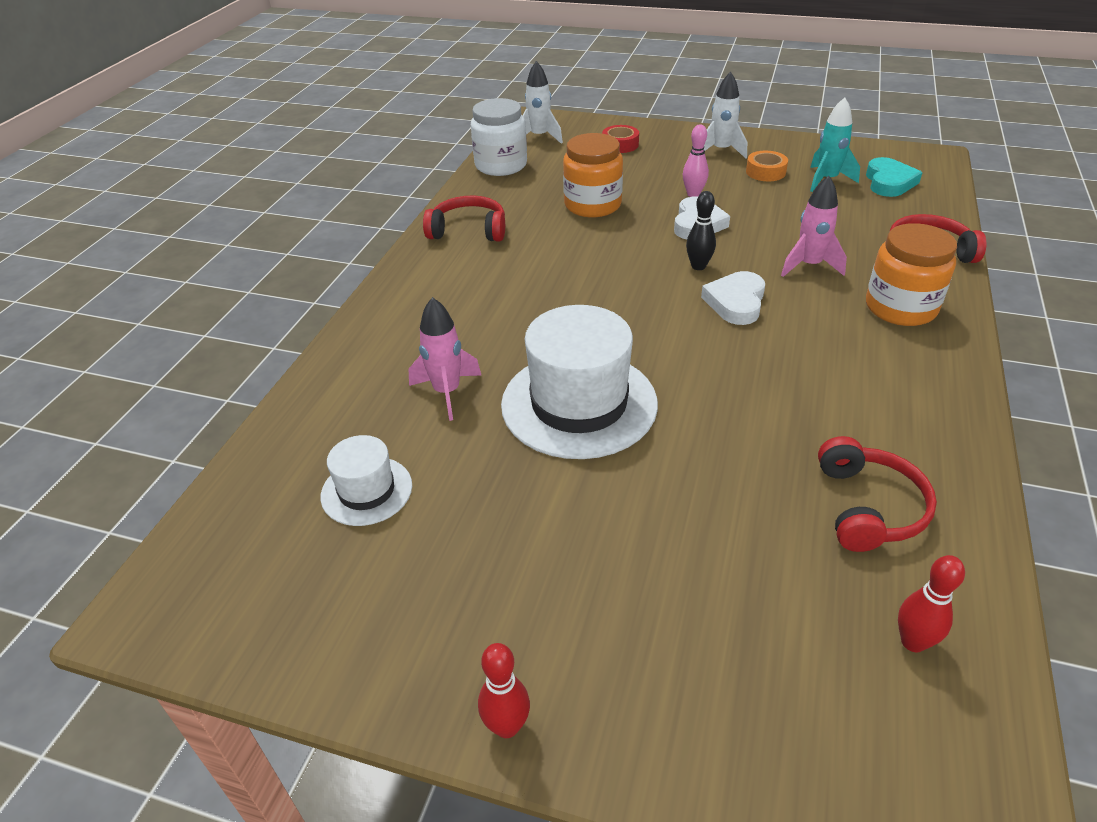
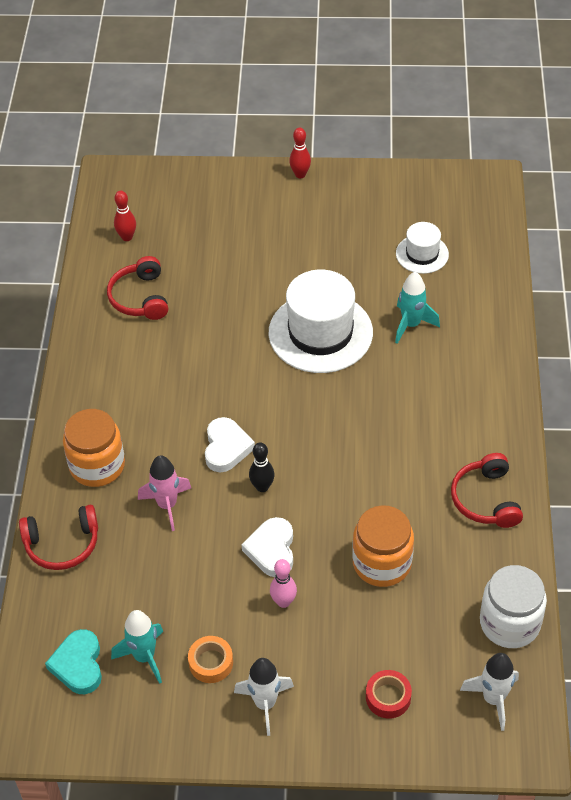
camera: 165 degrees right, 10 degrees up
pink rocket [408,297,481,421] -> turquoise rocket [395,272,440,344]
red headphones [423,195,505,242] -> red headphones turned 90 degrees clockwise [451,453,523,528]

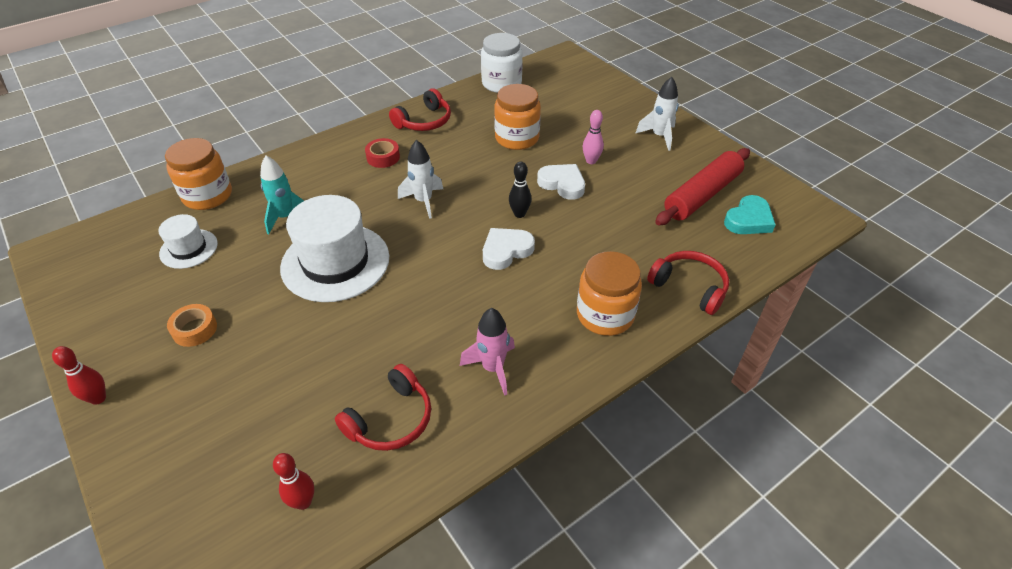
camera: 130 degrees left, 5 degrees down
turquoise rocket [111,610,163,684] -> red rolling pin [655,148,750,226]
pink rocket [138,455,191,531] -> pink rocket moved to [460,308,515,396]
orange tape [188,636,233,683] -> orange tape moved to [167,304,217,347]
white heart [241,517,293,577] -> white heart turned 105 degrees counterclockwise [537,164,585,200]
red tape [366,670,412,719] -> red tape moved to [365,138,400,168]
white rocket [460,653,519,731] -> white rocket moved to [398,140,443,219]
none -> orange jar [165,138,232,210]

